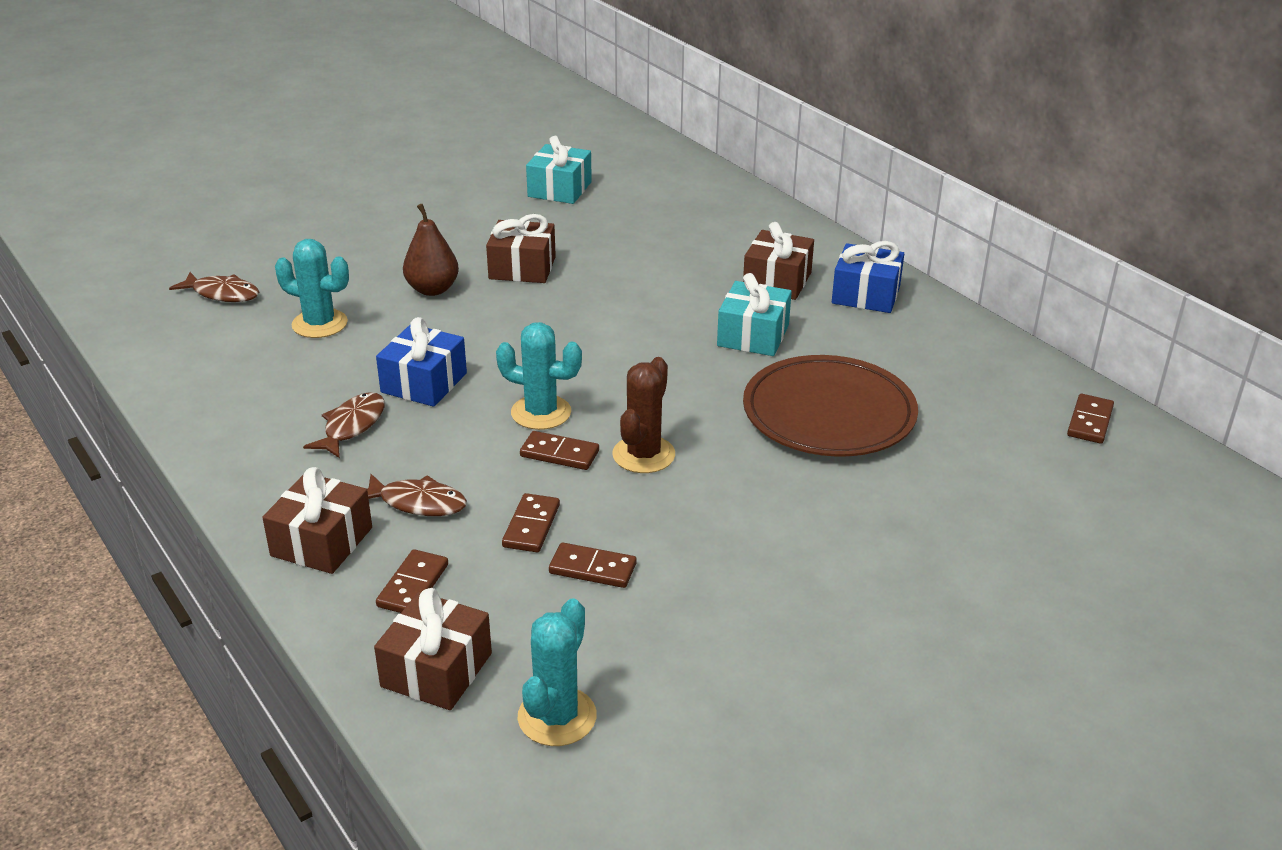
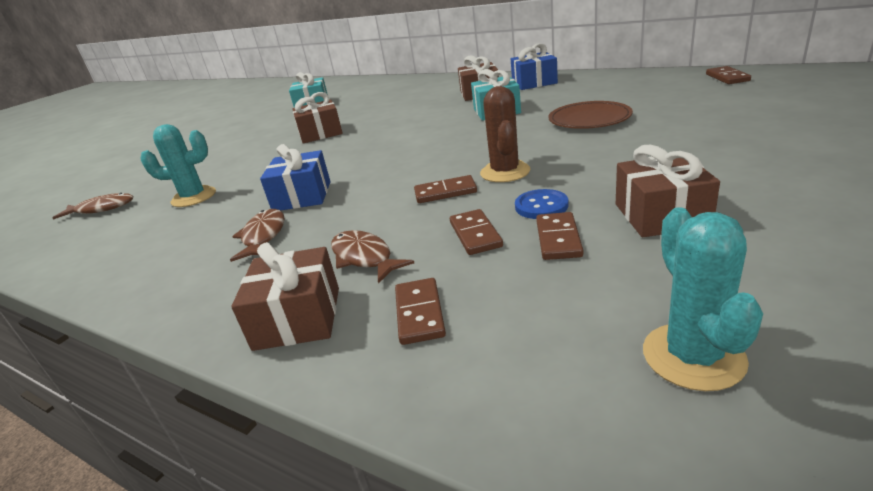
camera: 20 degrees left, 5 degrees down
brown fish [367,474,467,516] -> brown fish turned 120 degrees counterclockwise [331,230,414,284]
brown gift [374,588,492,710] -> brown gift moved to [616,145,720,237]
brown pear [403,204,459,296] -> none
turquoise cactus [496,322,582,430] -> none
brown domino [549,543,636,588] -> brown domino turned 75 degrees counterclockwise [536,212,583,260]
brown plate [743,355,918,457] -> brown plate [548,101,633,129], size x0.66
none -> blue button [515,189,569,219]

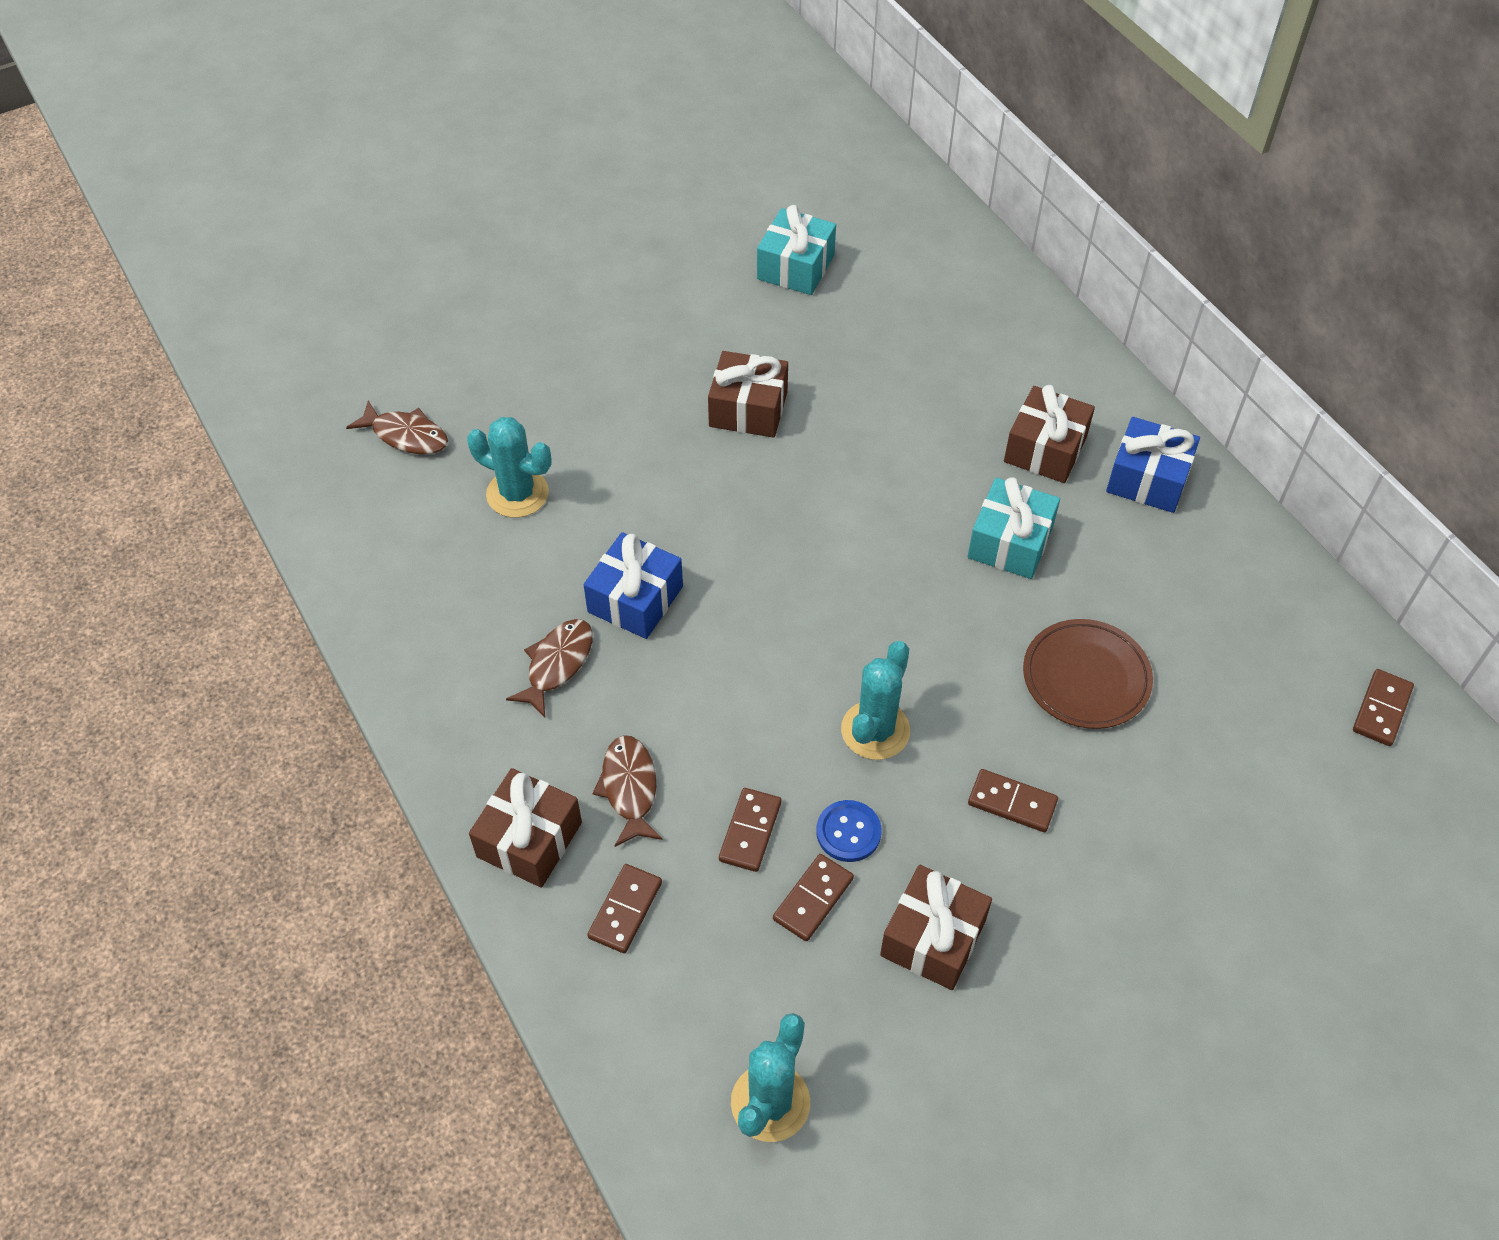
camera: 25 degrees right, 25 degrees up
brown domino [414,175,477,203] -> brown domino moved to [968,769,1058,832]
brown cactus [480,86,530,182] -> turquoise cactus [841,641,910,760]

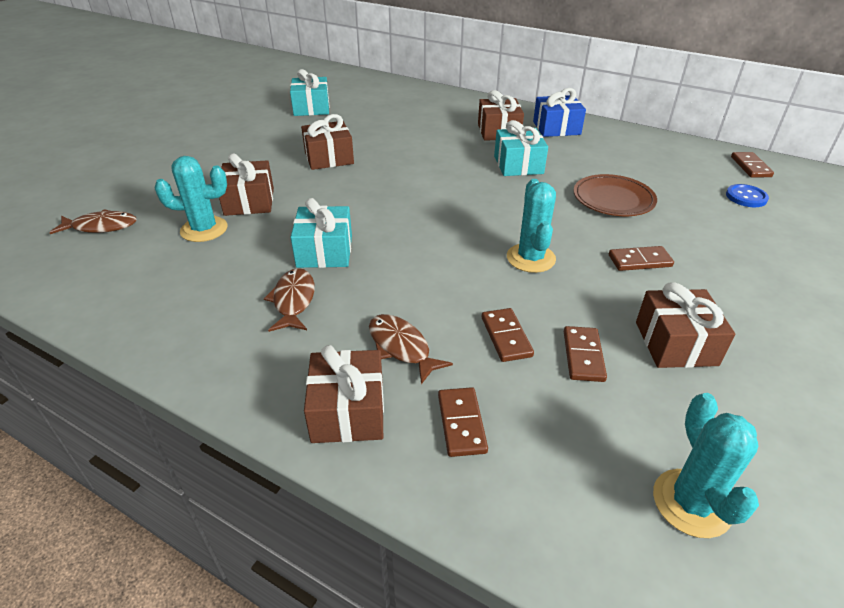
camera: 30 degrees left, 15 degrees down
blue gift [583,532,683,639] -> turquoise gift [290,198,352,268]
blue button [816,800,882,862] -> blue button moved to [726,184,769,207]
none -> brown gift [219,153,274,216]

